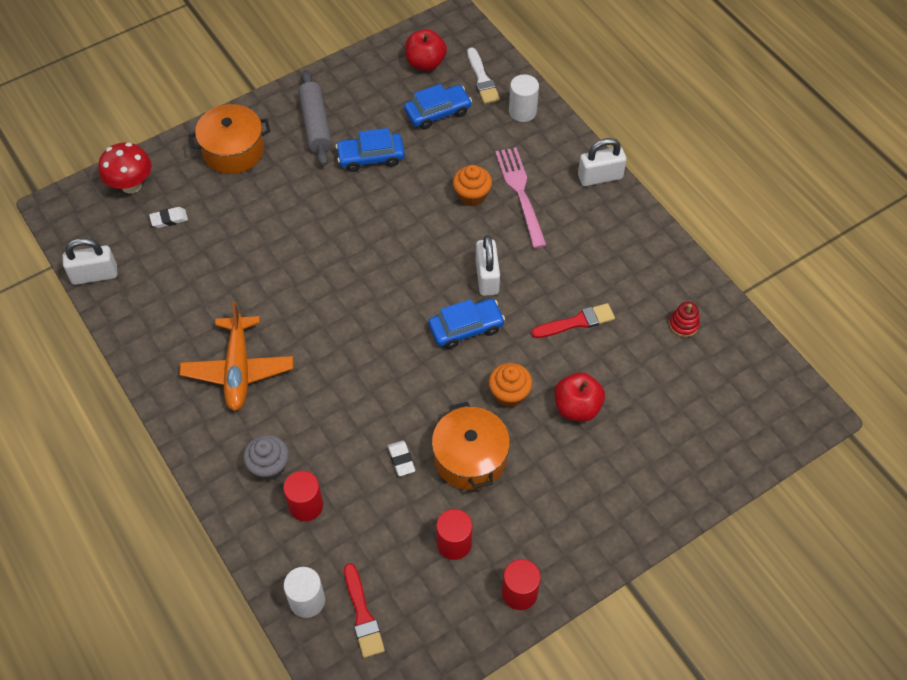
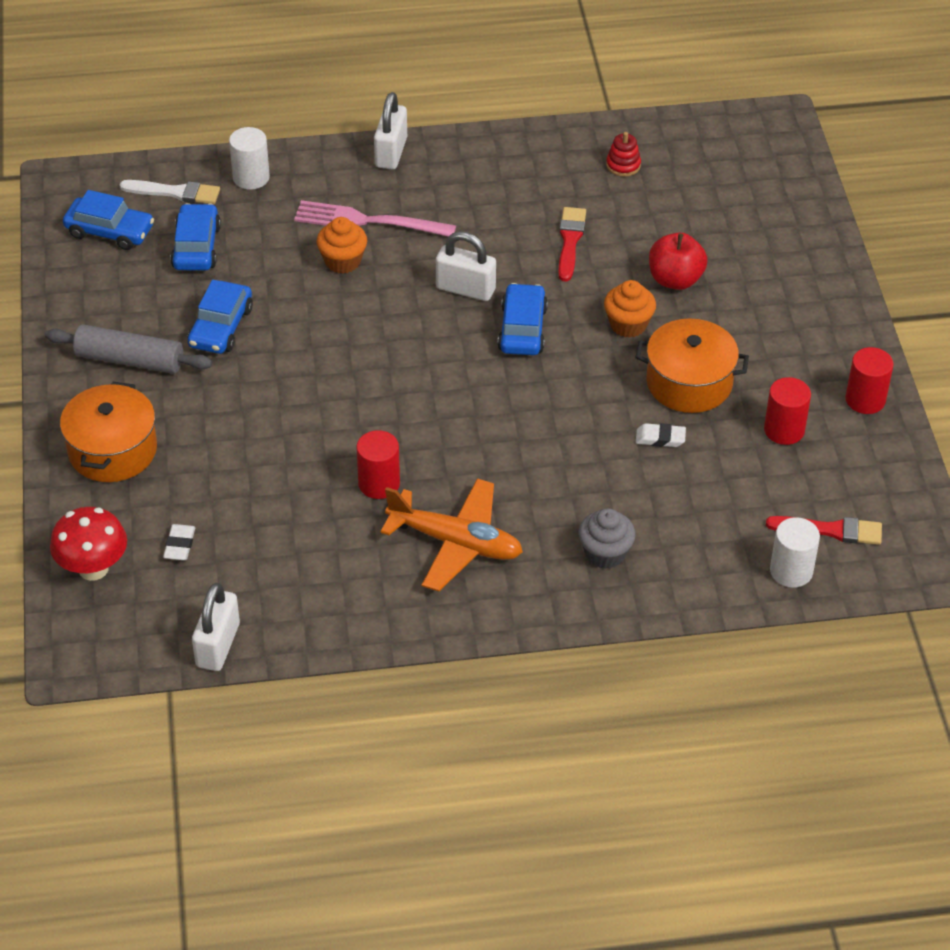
camera: 65 degrees left, 10 degrees down
red cylinder [283,471,323,521] -> red cylinder moved to [356,430,400,499]
red apple [405,29,447,71] -> blue car [63,190,154,250]

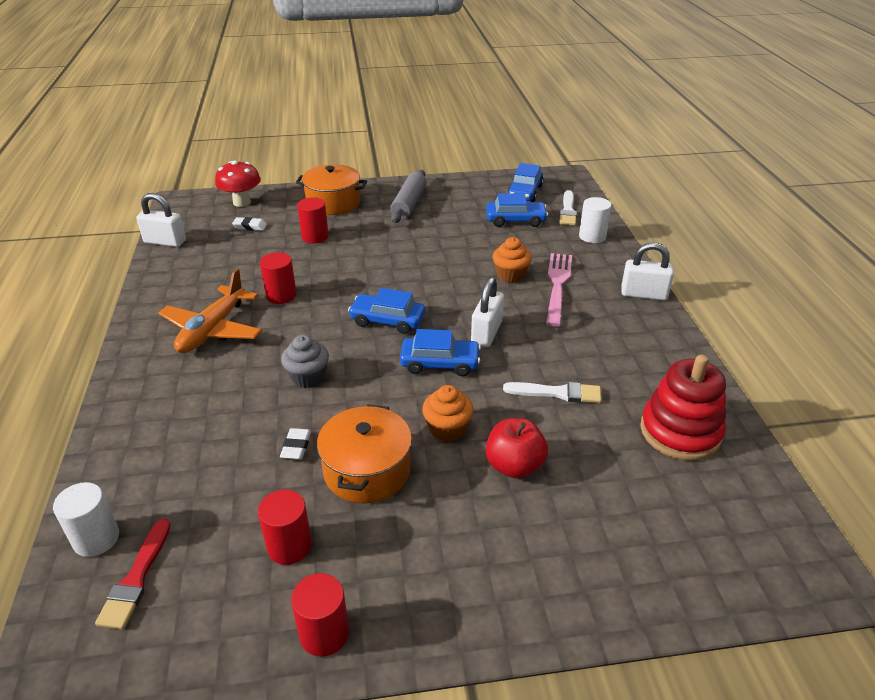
camera: 90 degrees right, 10 degrees down
blue car [188,280,253,354] -> blue car moved to [348,288,425,334]
red brush [558,207,586,282] -> white brush [503,382,602,403]
grey cupcake [578,508,636,569] -> grey cupcake moved to [281,335,329,388]
red stacking toy [606,132,641,177] -> red stacking toy [640,355,726,461], size x2.21
none -> red cylinder [297,197,329,244]

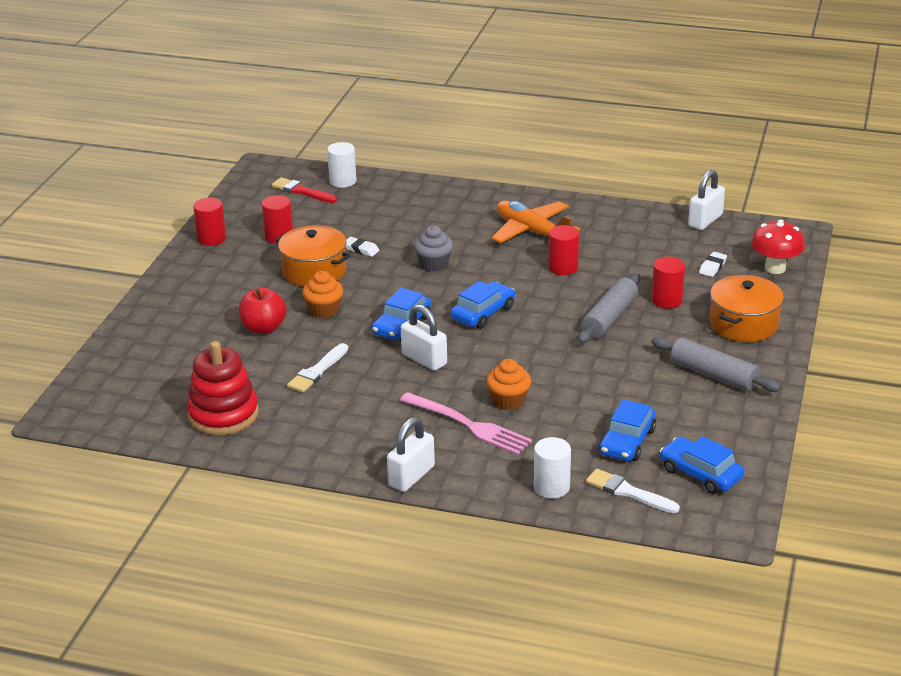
camera: 115 degrees right, 5 degrees down
none -> grey rolling pin [578,273,641,344]

